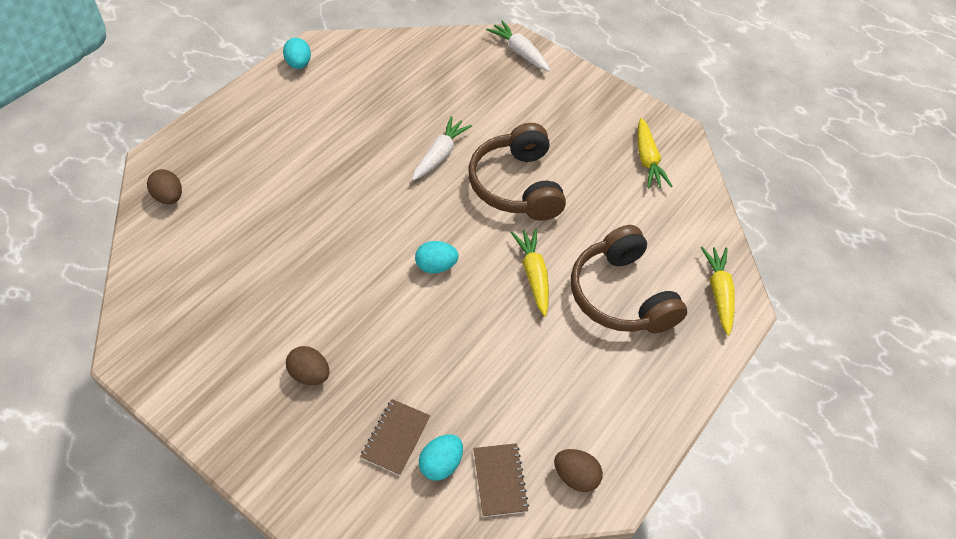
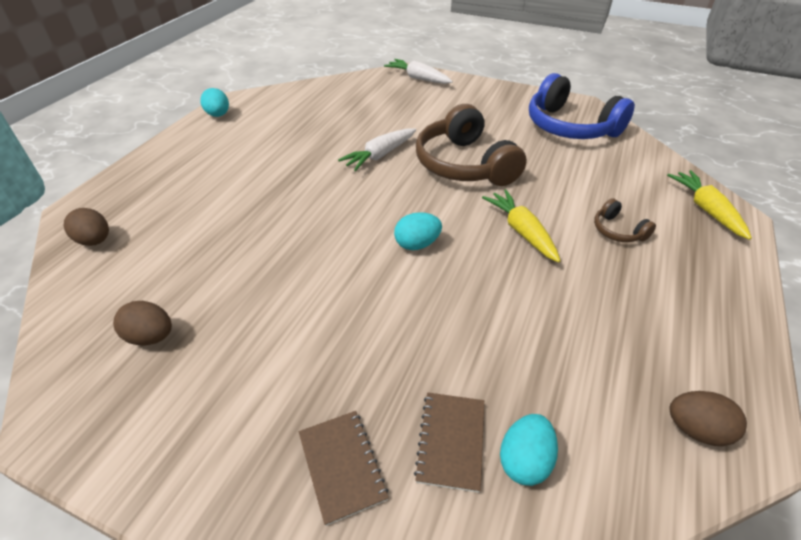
camera: 10 degrees left, 10 degrees down
brown egg [286,346,330,385] -> brown egg moved to [113,301,172,346]
white carrot [412,116,472,181] -> white carrot turned 150 degrees counterclockwise [338,128,416,171]
brown notebook [473,443,529,517] -> brown notebook moved to [299,411,389,526]
brown headphones [571,225,687,333] -> brown headphones [594,198,656,242], size x0.45
yellow carrot [637,118,672,188] -> blue headphones [529,73,635,139]

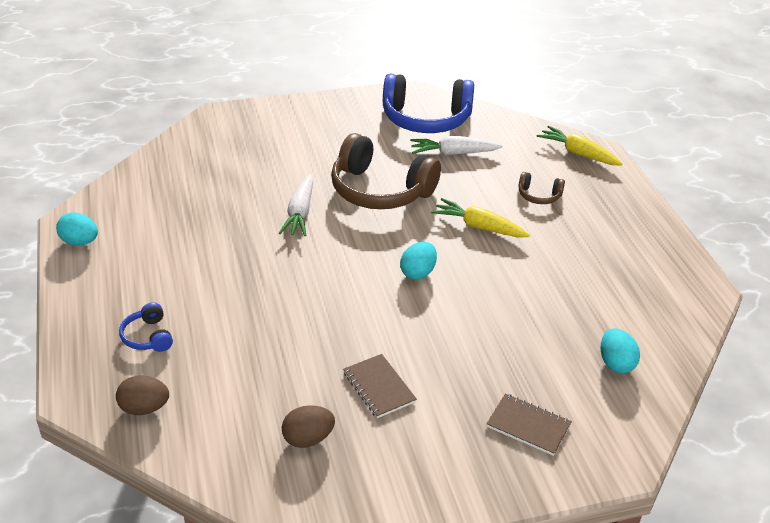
camera: 40 degrees left, 5 degrees down
white carrot [384,59,453,84] -> white carrot moved to [410,136,503,155]
brown notebook [414,392,484,493] -> brown notebook moved to [343,354,417,418]
brown egg [669,391,747,446] -> none
none -> blue headphones [119,302,173,352]

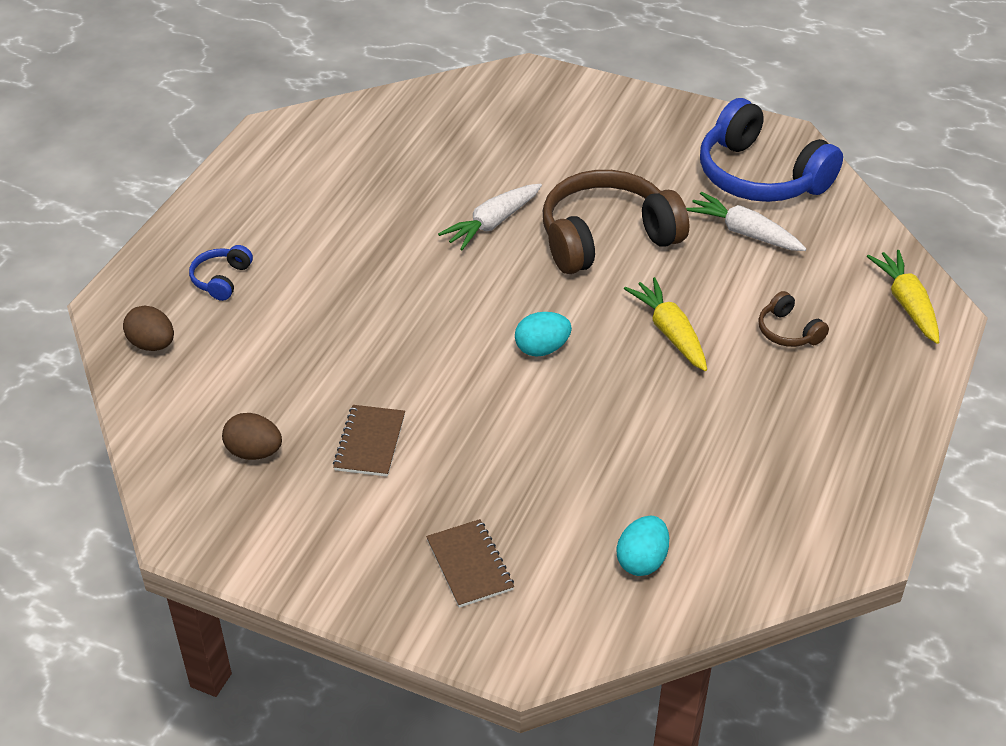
camera: 40 degrees right, 5 degrees up
turquoise egg [56,212,98,246] -> none
brown headphones [331,133,441,209] -> brown headphones turned 90 degrees clockwise [543,170,689,274]

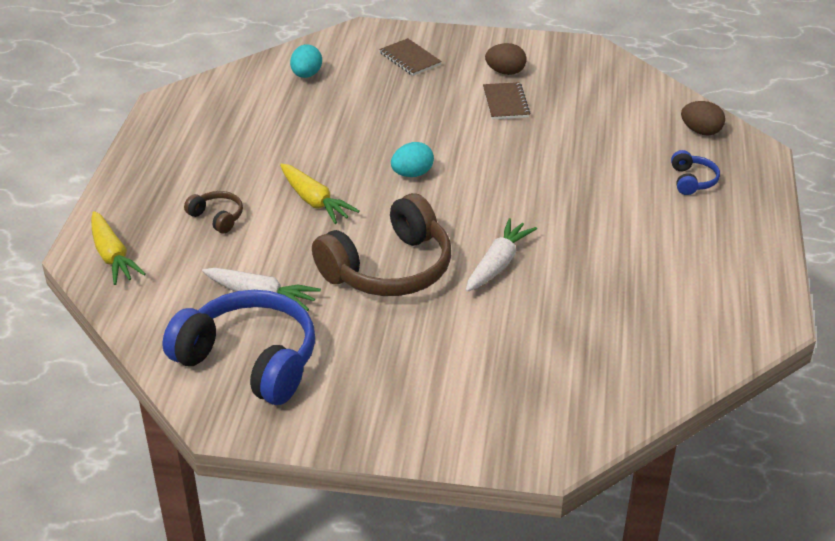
camera: 165 degrees right, 5 degrees down
brown egg [222,413,282,460] -> brown egg moved to [485,43,526,75]

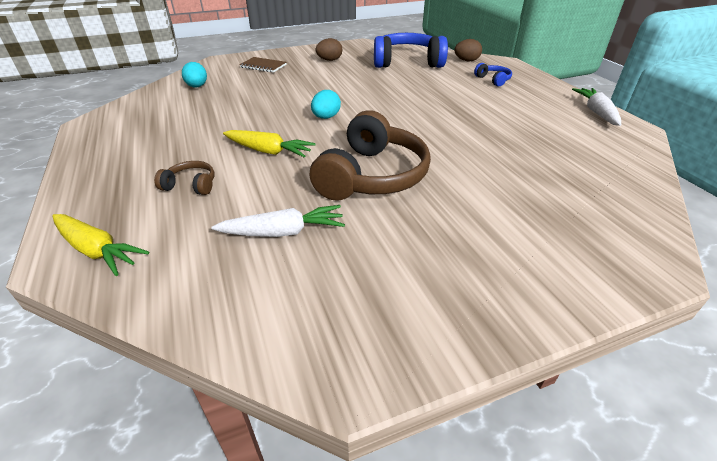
camera: 30 degrees left, 0 degrees up
blue headphones [162,290,315,405] -> blue headphones moved to [374,33,448,68]
white carrot [466,218,537,292] -> white carrot moved to [572,88,621,126]
brown notebook [483,82,530,120] -> none

